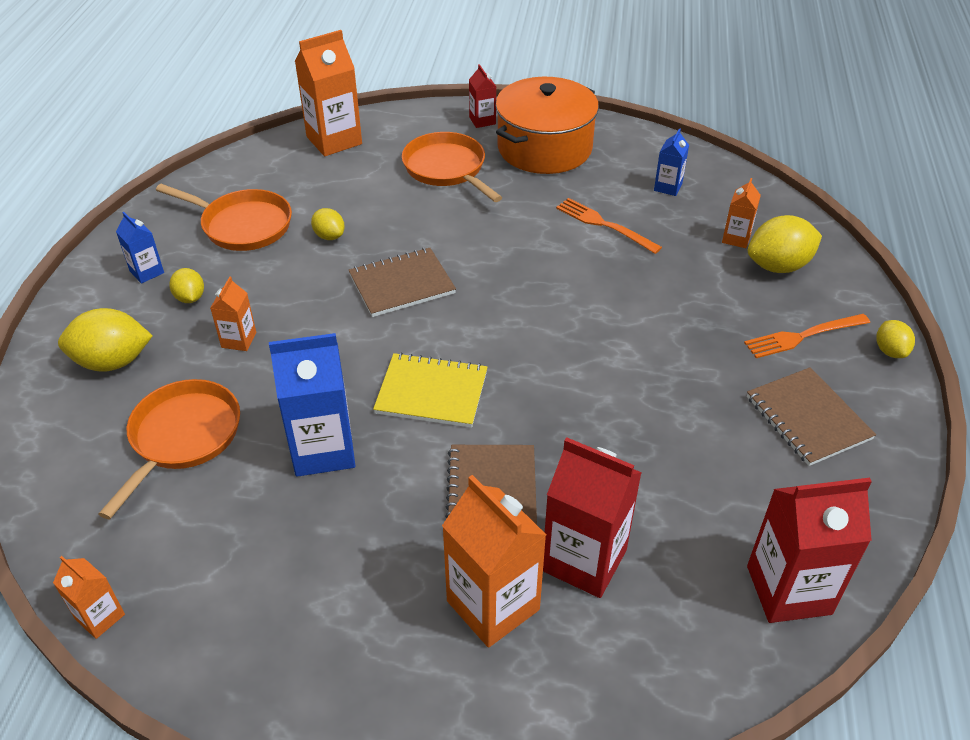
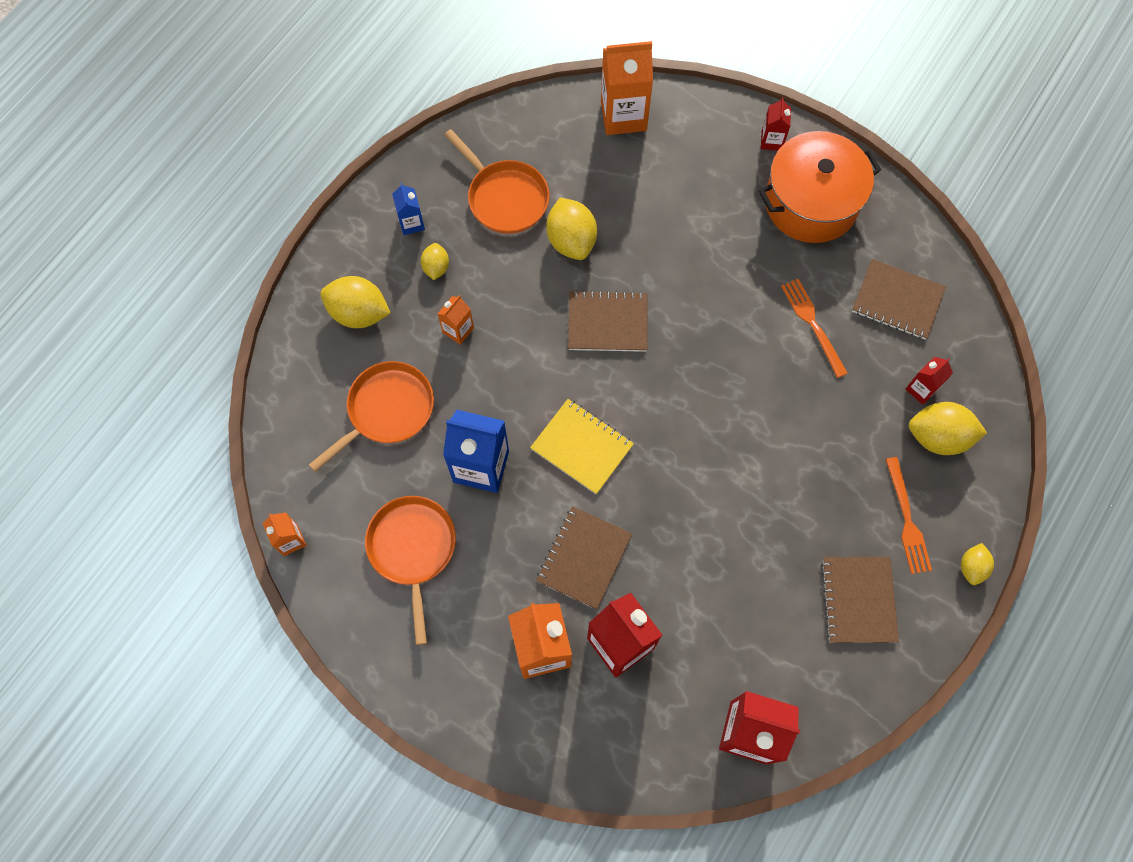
camera: 25 degrees right, 25 degrees up
yellow lemon [311,208,345,240] -> yellow lemon [546,198,597,260], size x1.78
orange pan [402,132,502,202] -> orange pan moved to [365,496,456,645]
blue carton [654,128,689,196] -> brown notebook [852,259,946,340]
orange carton [722,178,761,248] -> red carton [905,357,953,405]
orange fork [744,314,870,358] -> orange fork turned 105 degrees counterclockwise [885,457,932,574]

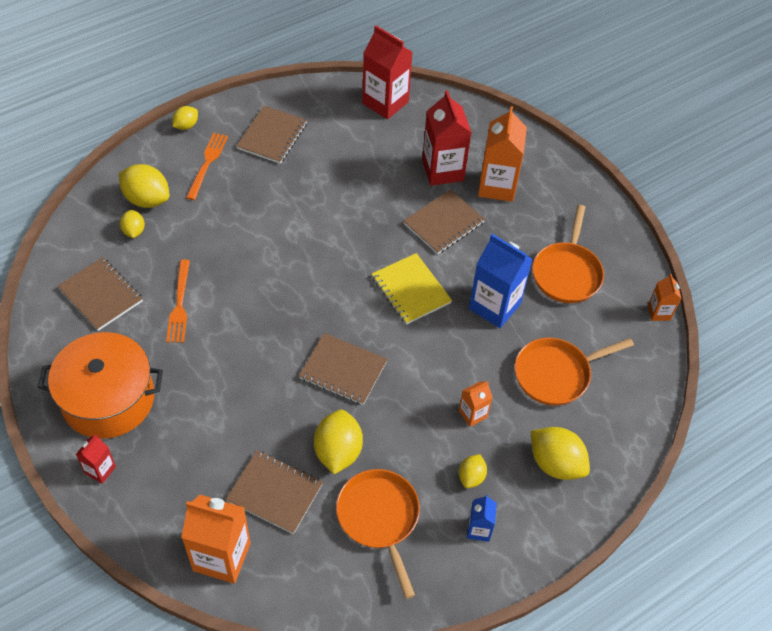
camera: 160 degrees left, 15 degrees down
red carton [905,357,953,405] -> yellow lemon [120,210,145,238]
none -> brown notebook [226,450,323,534]

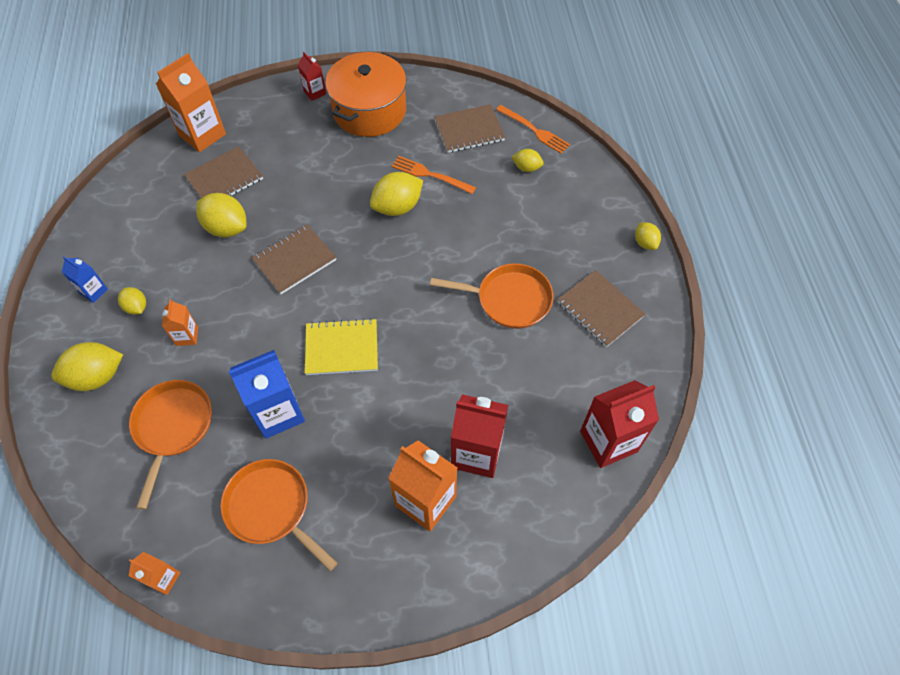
camera: 120 degrees right, 5 degrees up
yellow lemon [119,164,169,208] -> yellow lemon moved to [370,172,423,216]
orange fork [186,133,228,200] -> orange fork moved to [496,105,570,154]
orange pan [336,469,420,599] -> orange pan moved to [430,263,554,329]
brown notebook [404,189,485,254] -> none

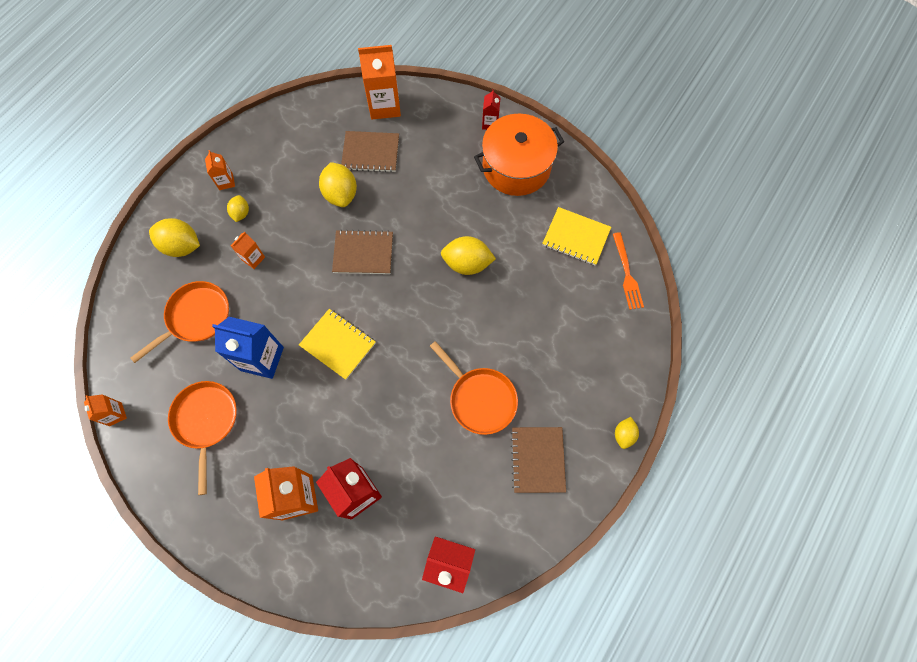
camera: 40 degrees right, 10 degrees up
blue carton [62,256,108,303] -> orange carton [205,150,235,190]
orange fork [392,156,476,194] -> none
brown notebook [434,104,505,153] -> yellow notebook [542,207,611,266]
yellow lemon [512,149,544,172] -> none

